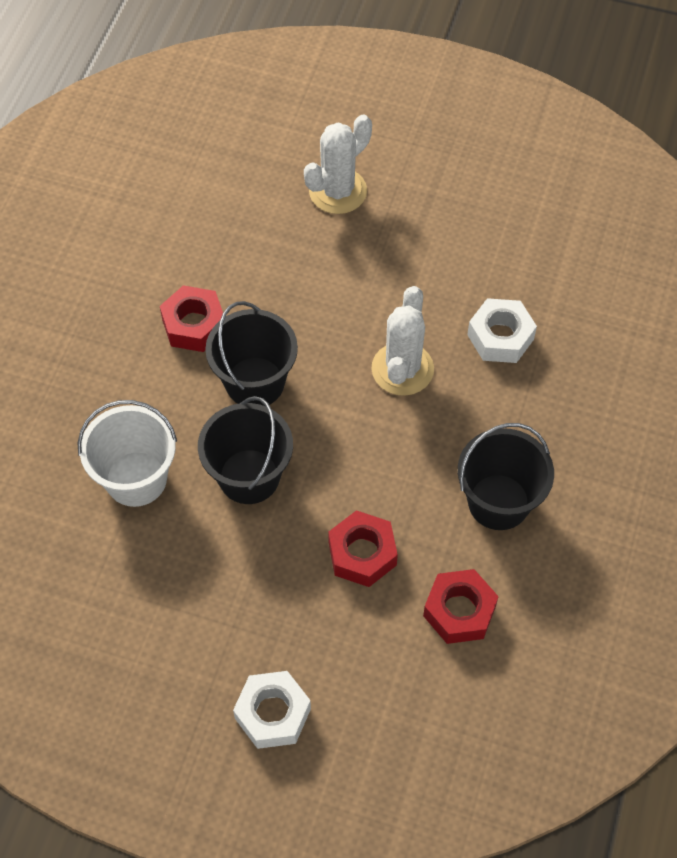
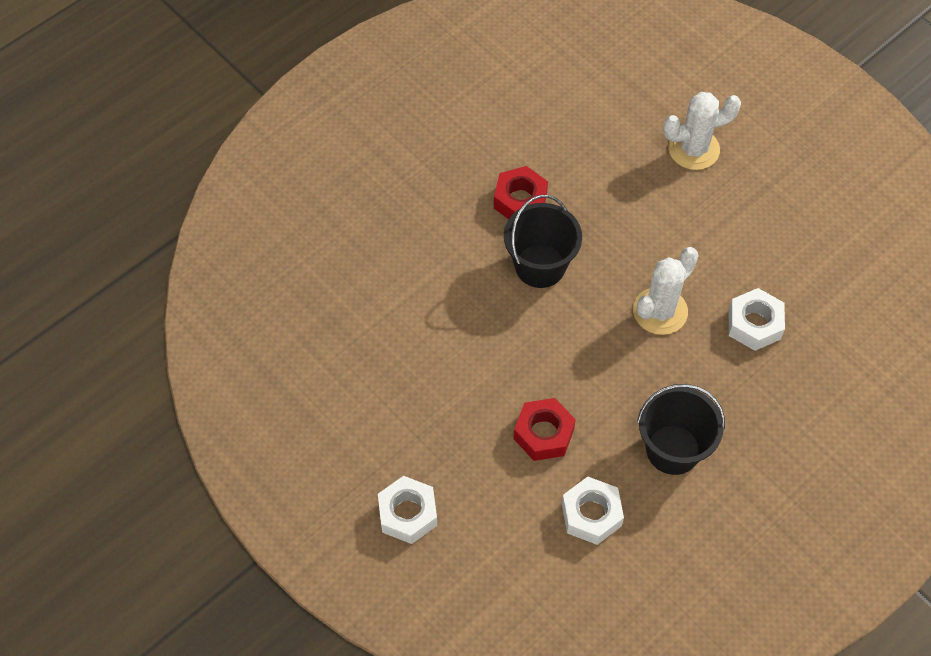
camera: 30 degrees right, 0 degrees up
white bucket [78,400,177,507] -> none
black bucket [198,396,293,504] -> none
red nut [423,569,499,644] -> white nut [562,477,624,545]

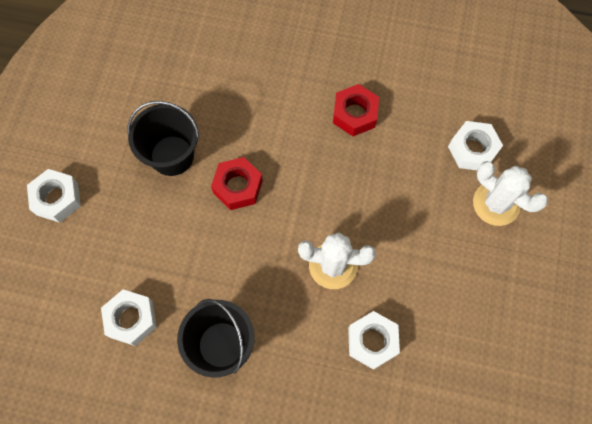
camera: 55 degrees right, 10 degrees up
black bucket [504,195,582,288] -> black bucket moved to [128,101,200,176]
red nut [513,398,576,461] -> red nut moved to [211,157,263,210]
none -> white nut [448,121,503,170]

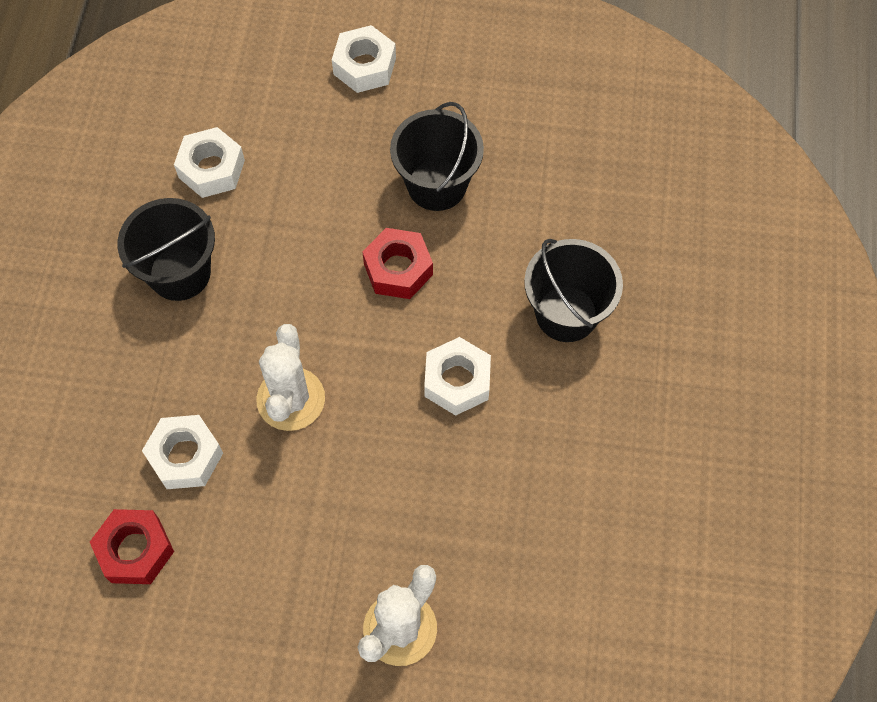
camera: 85 degrees right, 5 degrees down
red nut [333,84,379,136] -> red nut moved to [90,509,174,584]
white nut [448,121,503,170] -> white nut moved to [424,337,491,416]
none -> black bucket [524,239,623,342]

